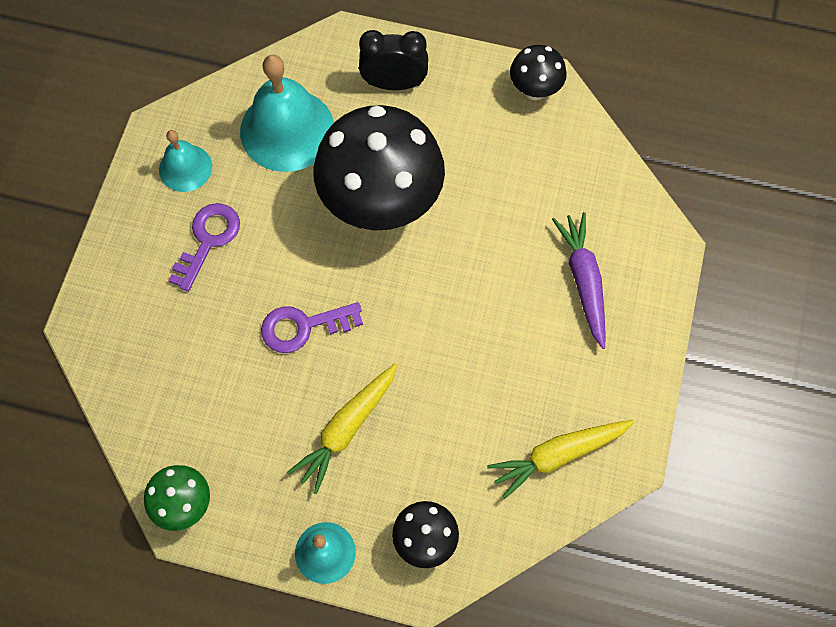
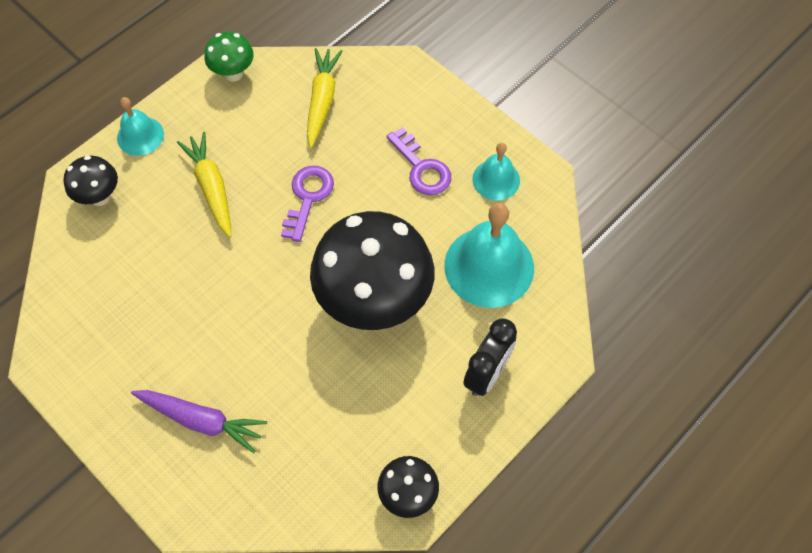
camera: 120 degrees right, 5 degrees down
yellow carrot [487,420,634,499] -> yellow carrot moved to [307,48,343,148]

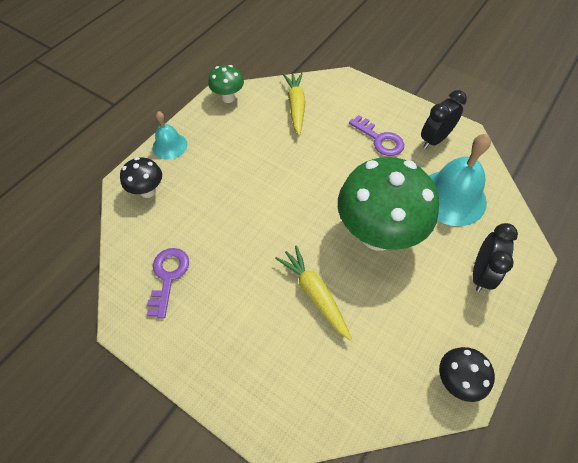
camera: 10 degrees left, 5 degrees down
purple carrot [131,390,267,453] -> none
yellow carrot [177,132,232,237] -> yellow carrot moved to [275,245,352,341]
purple key [281,166,334,242] -> purple key moved to [147,248,189,319]
black mushroom [310,211,435,330] -> green mushroom [338,157,439,251]
turquoise bell [472,143,520,200] -> black clock [421,90,467,149]

